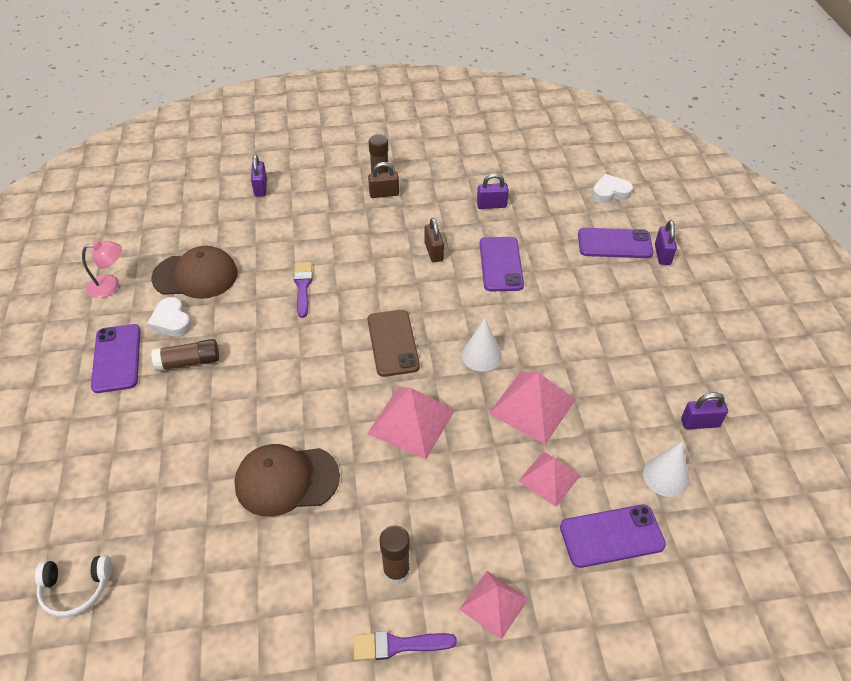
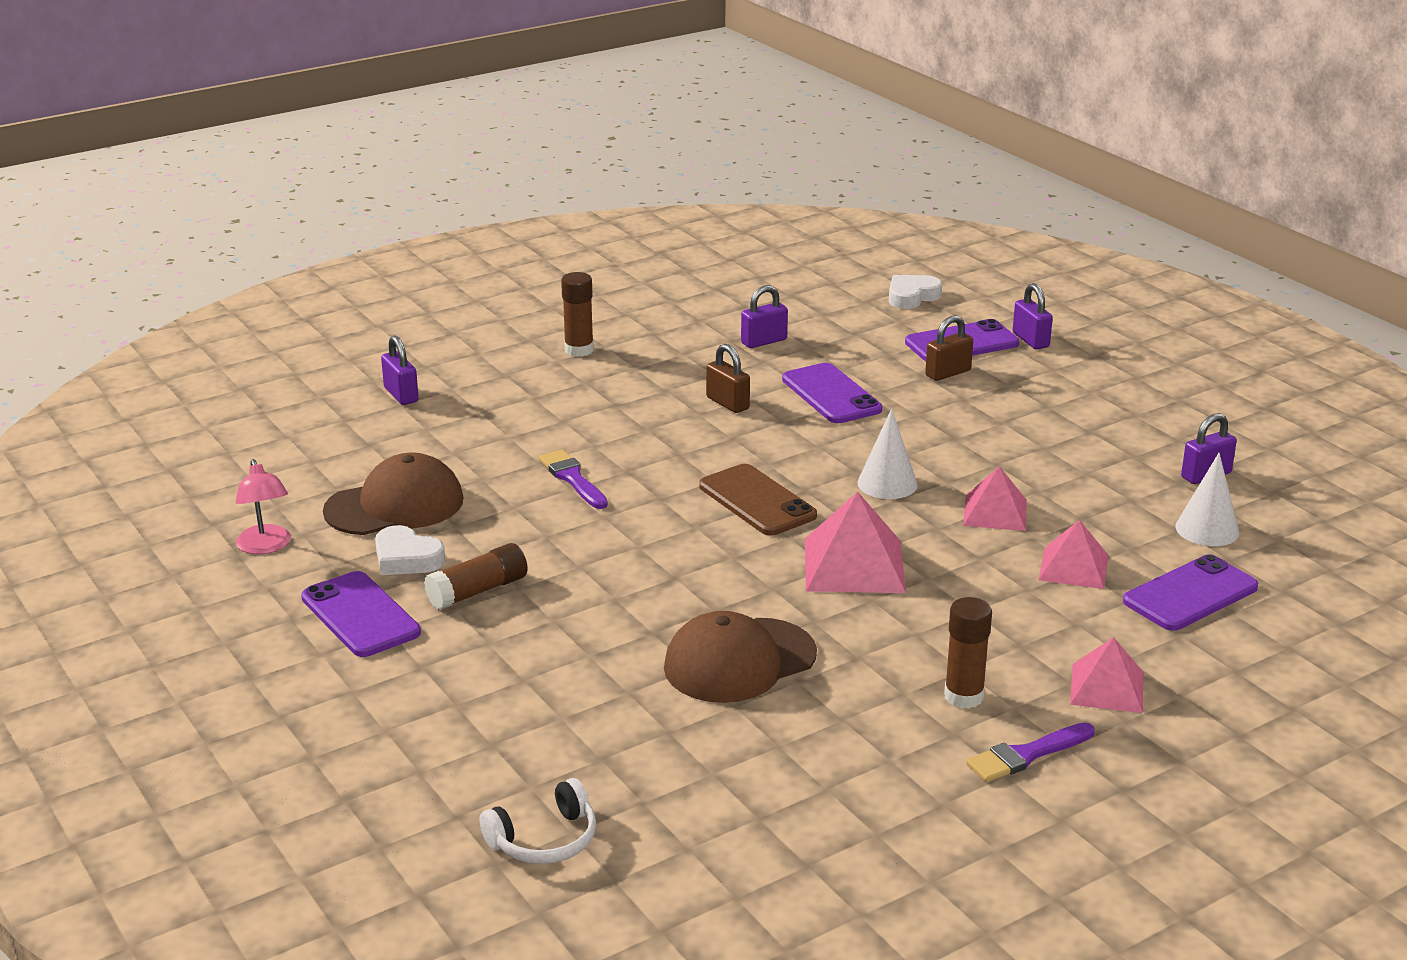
camera: 25 degrees left, 20 degrees down
pink lamp [82,241,122,298] -> pink lamp turned 105 degrees clockwise [236,459,291,554]
brown padlock [368,162,399,198] -> brown padlock moved to [925,315,973,381]
pink pyramid [488,371,576,444] -> pink pyramid [963,466,1027,531], size x0.65

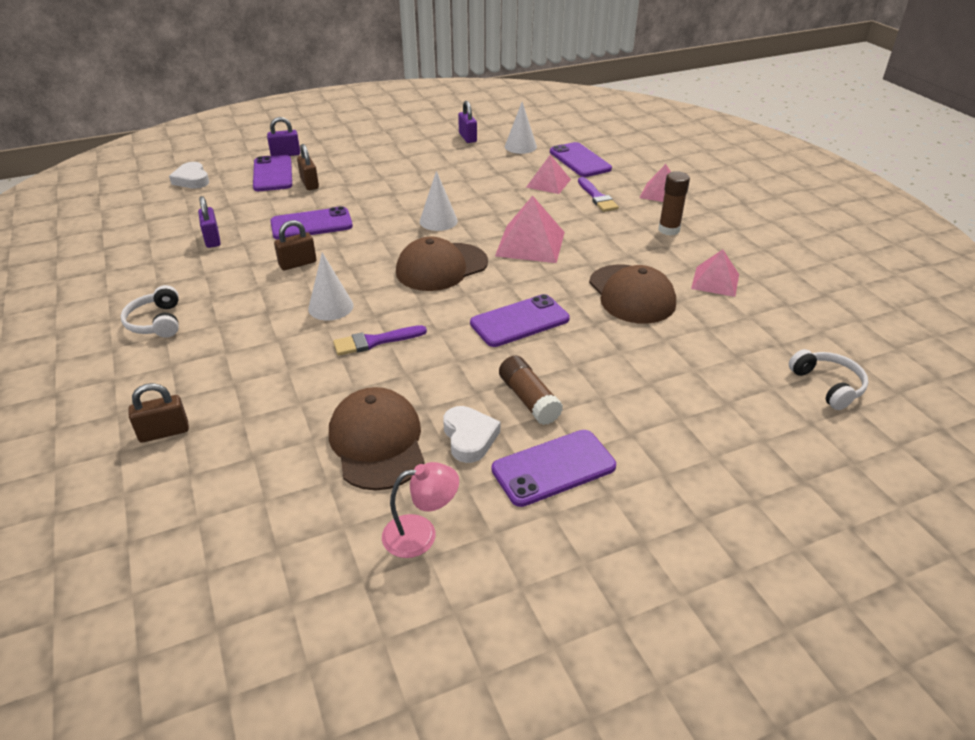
camera: 80 degrees left, 10 degrees up
white heart [375,525,445,575] -> white heart turned 60 degrees counterclockwise [443,406,500,463]
purple padlock [381,336,419,405] -> brown padlock [129,383,189,443]
brown glue stick [561,272,594,357] -> white headphones [121,285,179,338]
brown phone [699,464,817,535] -> brown cap [396,237,488,291]
pink pyramid [963,466,1027,531] -> pink pyramid moved to [691,249,739,297]
purple brush [966,722,1095,782] -> purple brush moved to [578,177,619,212]
none -> white cone [308,252,354,320]
none -> purple phone [470,294,570,347]

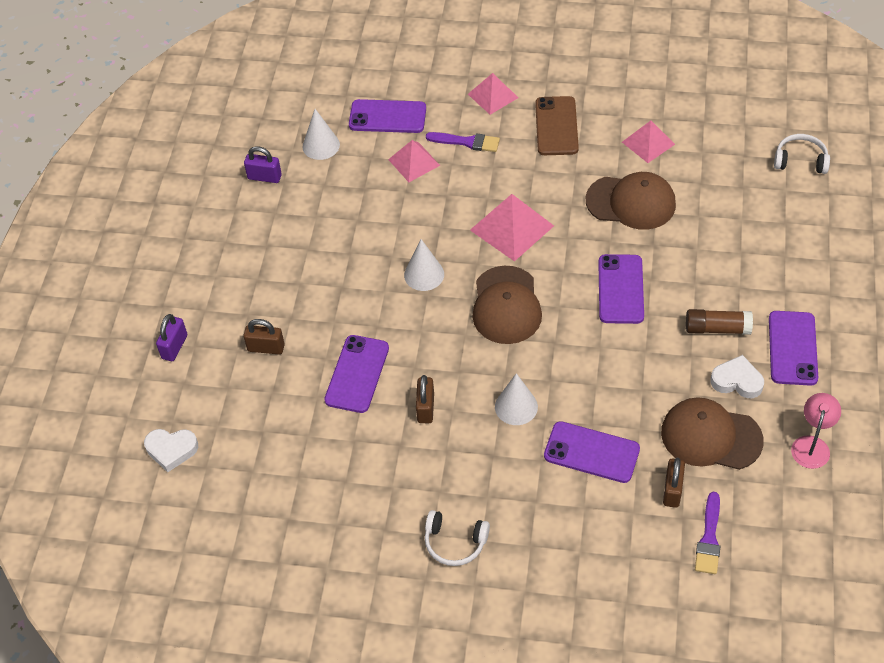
camera: 55 degrees left, 15 degrees up
brown padlock [129,383,189,443] -> brown padlock moved to [663,458,685,508]
purple padlock [198,196,221,248] -> none
purple phone [253,155,292,191] -> purple phone moved to [544,421,640,483]
purple brush [333,325,427,356] -> purple brush moved to [695,492,720,574]
brown glue stick [658,171,690,236] -> brown phone [535,96,579,155]

